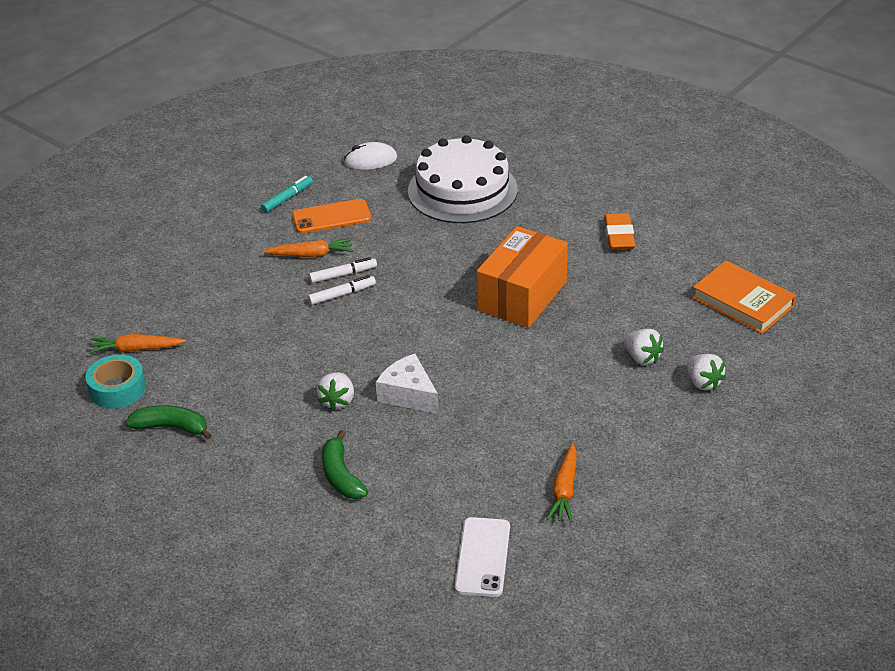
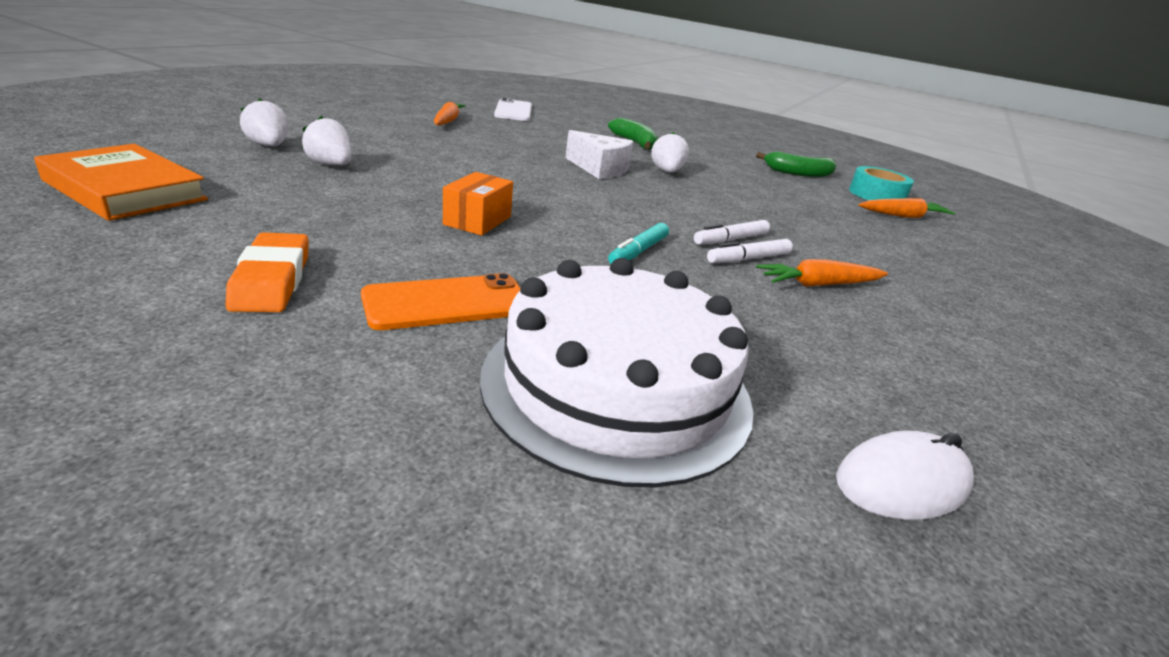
camera: 165 degrees right, 10 degrees down
turquoise marker [261,176,313,213] -> turquoise marker moved to [608,223,669,264]
orange phone [292,199,371,234] -> orange phone moved to [361,273,520,330]
orange box [477,226,568,328] -> orange box [443,172,513,236], size x0.51

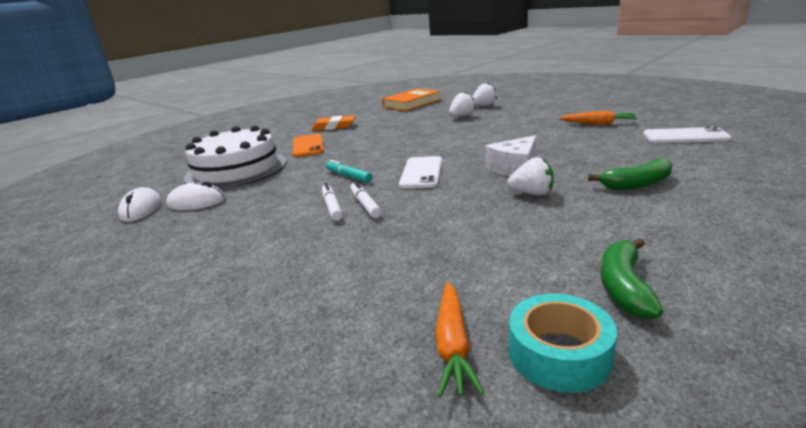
camera: 110 degrees right, 5 degrees down
orange box [443,172,513,236] -> none
orange carrot [756,259,888,287] -> none
none -> white mouse [166,181,225,210]
none -> white phone [399,156,442,188]

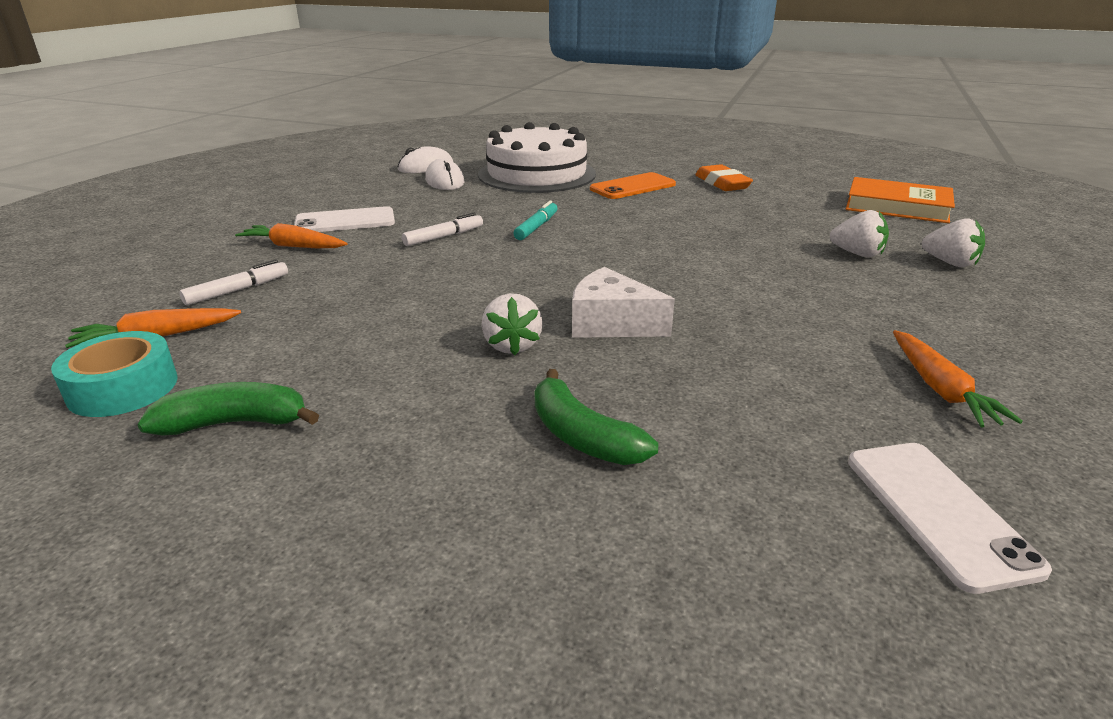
camera: 65 degrees right, 5 degrees up
white marker [350,181,382,218] -> white marker moved to [179,260,288,305]
white phone [399,156,442,188] -> white phone moved to [294,206,395,232]
none -> orange carrot [235,223,348,248]

